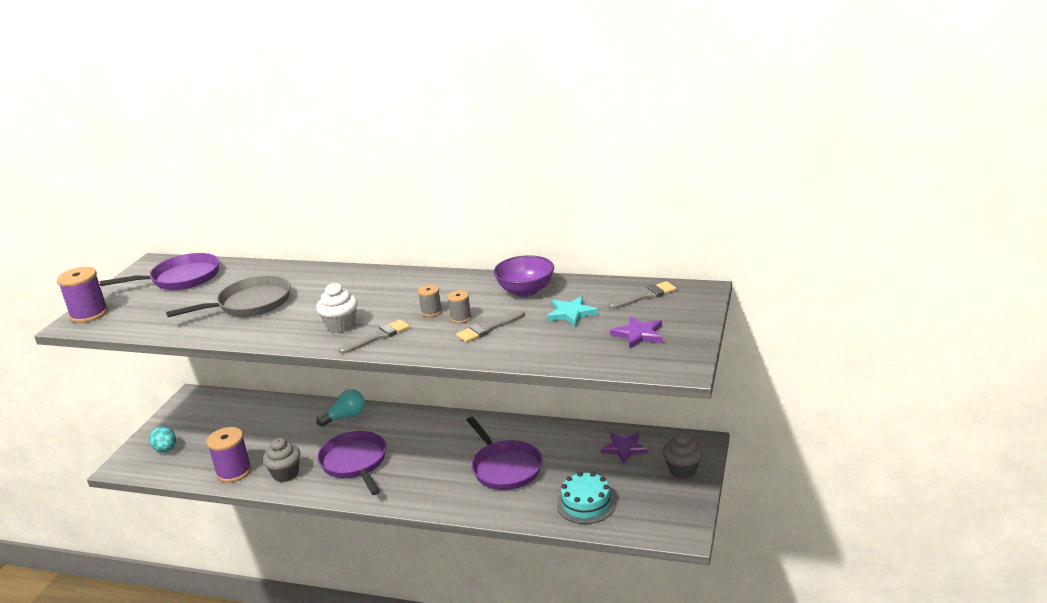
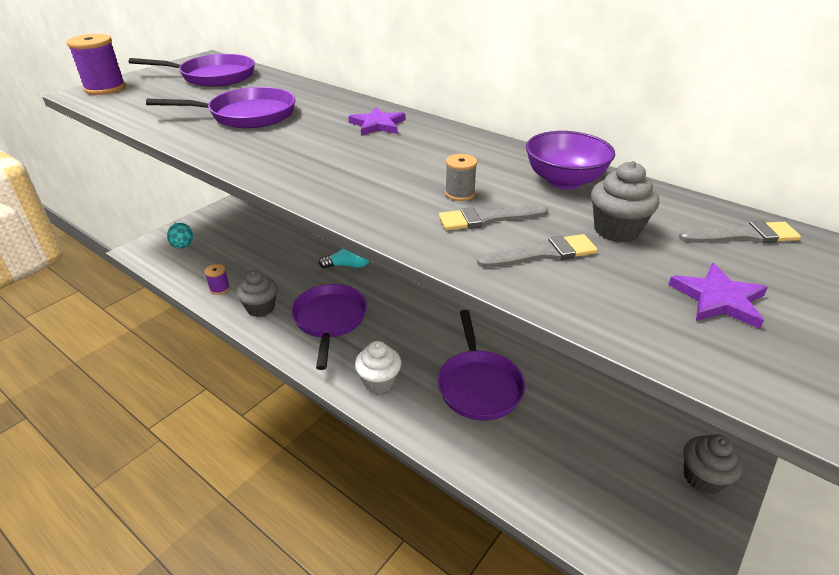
camera: 20 degrees right, 10 degrees up
grey pan [166,276,291,317] -> purple pan [146,87,295,128]
purple spool [206,427,252,483] -> purple spool [204,264,230,295], size x0.55
white cupcake [316,283,358,333] -> white cupcake moved to [355,341,401,393]
grey brush [339,319,410,354] -> grey brush moved to [477,234,598,268]
grey spool [418,285,442,317] -> none
turquoise star [547,296,598,326] -> grey cupcake [591,161,659,243]
turquoise cake [557,472,616,524] -> none
purple star [601,433,648,464] -> purple star moved to [348,107,405,136]

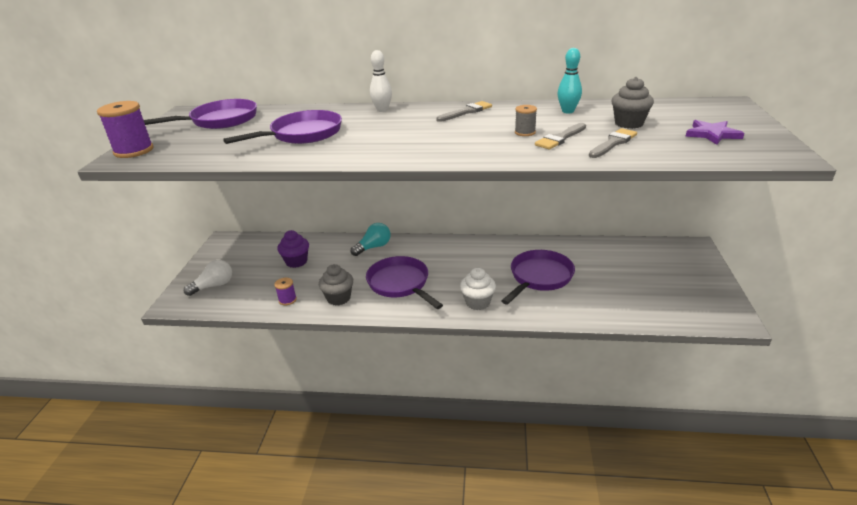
camera: 30 degrees left, 5 degrees down
turquoise egg [167,223,193,249] -> white light bulb [184,260,232,296]
purple star [348,107,405,136] -> none
purple pan [437,310,525,420] -> purple pan turned 105 degrees counterclockwise [501,250,575,305]
purple bowl [526,131,615,189] -> turquoise bowling pin [557,48,582,113]
grey brush [679,221,801,243] -> grey brush moved to [436,101,492,122]
grey cupcake [683,434,743,495] -> none
none -> purple cupcake [277,230,309,268]
none -> white bowling pin [370,50,392,112]

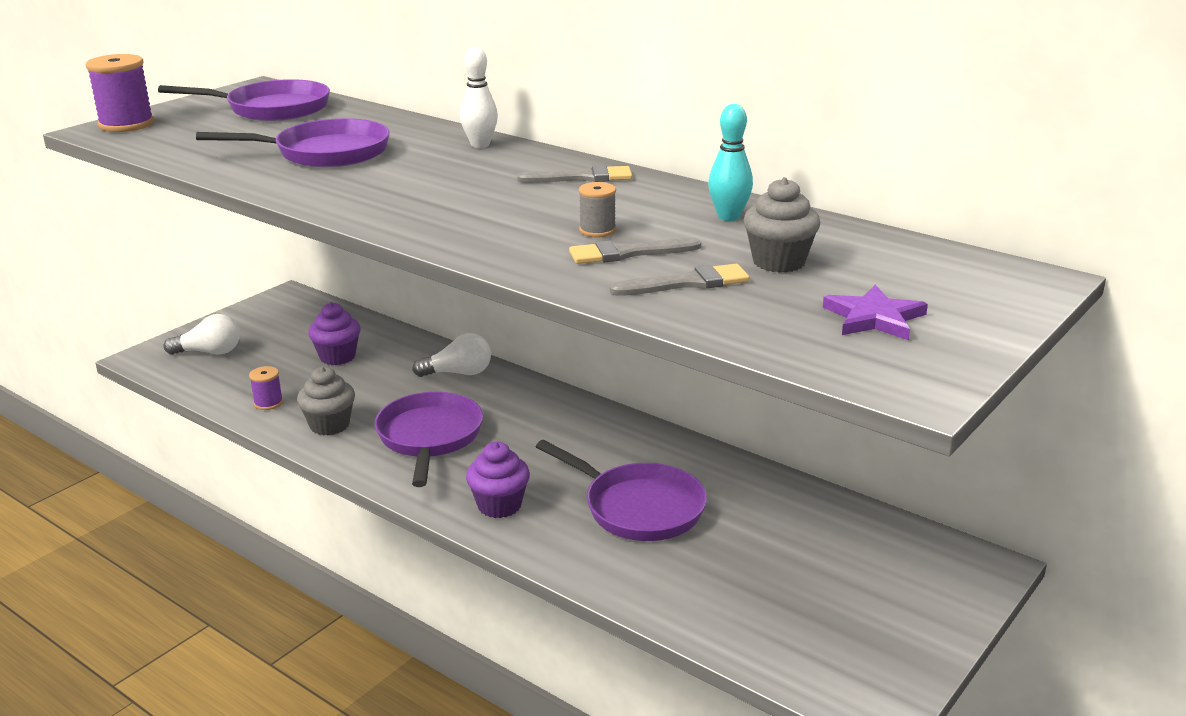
camera: 30 degrees right, 5 degrees down
turquoise light bulb [351,223,390,256] -> white light bulb [412,333,491,377]
white cupcake [460,268,496,310] -> purple cupcake [466,442,530,518]
purple pan [501,250,575,305] -> purple pan turned 60 degrees clockwise [536,440,707,541]

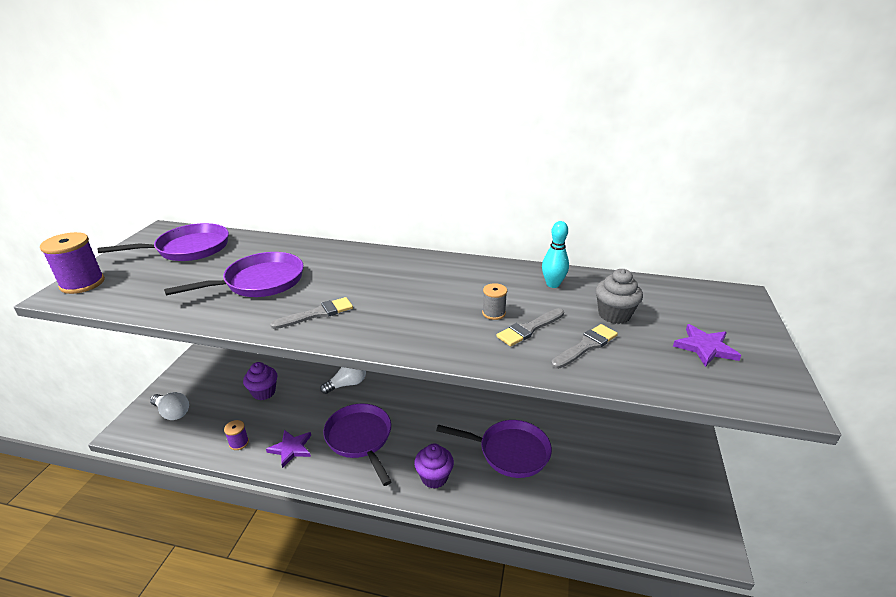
camera: 25 degrees left, 5 degrees up
white light bulb [164,314,240,355] -> white light bulb turned 60 degrees clockwise [150,392,189,420]
grey cupcake [297,366,355,436] -> purple star [266,430,311,468]
white bowling pin [460,47,498,148] -> none
grey brush [517,165,632,183] -> grey brush moved to [270,297,353,329]

